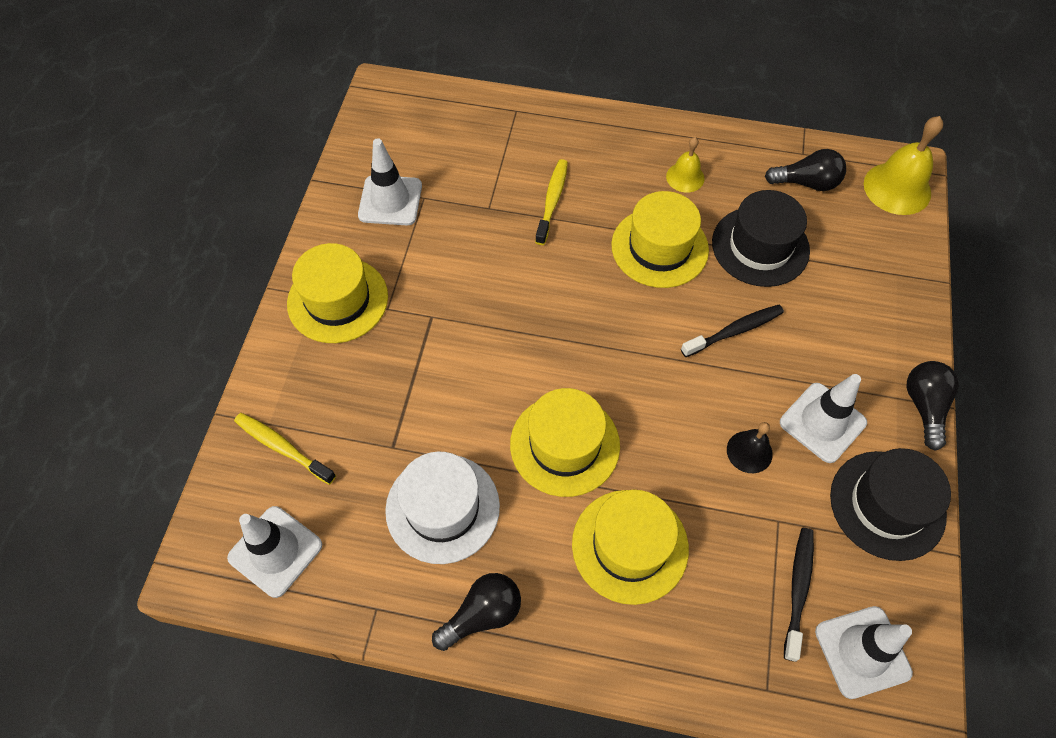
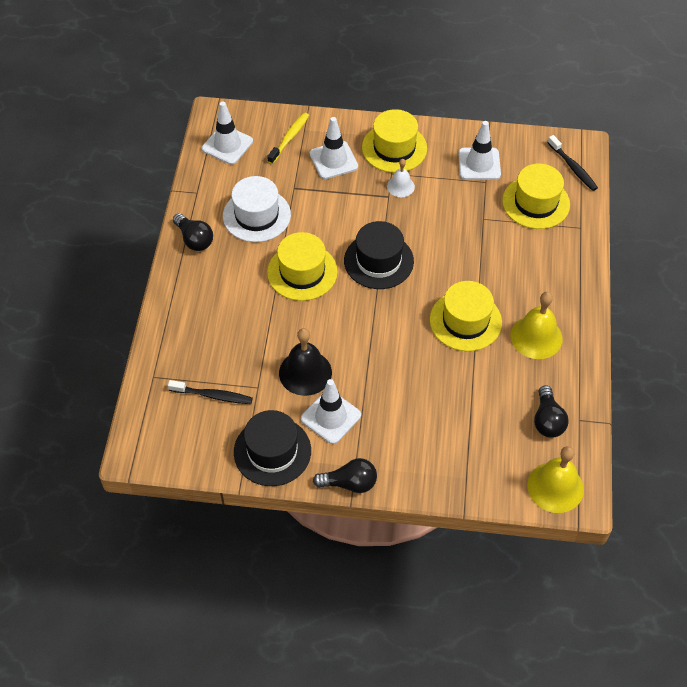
camera: 85 degrees right, 5 degrees down
yellow toothbrush [535,159,568,245] -> none
yellow hat [572,490,689,605] -> yellow hat moved to [502,164,570,229]
yellow bell [666,137,705,193] -> yellow bell [510,292,563,359], size x1.72
black toothbrush [681,305,784,357] -> black toothbrush moved to [548,135,598,191]
black hat [712,190,810,287] -> black hat moved to [344,221,414,289]
black bell [727,422,773,473] -> black bell [279,328,332,396], size x1.72
white traffic cone [815,606,913,699] -> white traffic cone moved to [309,117,358,179]
none -> white bell [387,159,415,197]

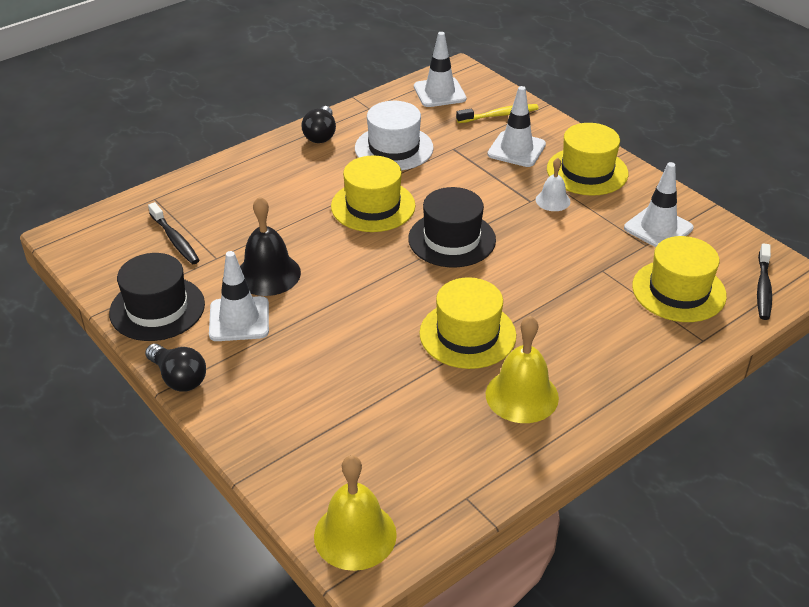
camera: 45 degrees right, 15 degrees down
black light bulb [534,385,569,438] -> none

